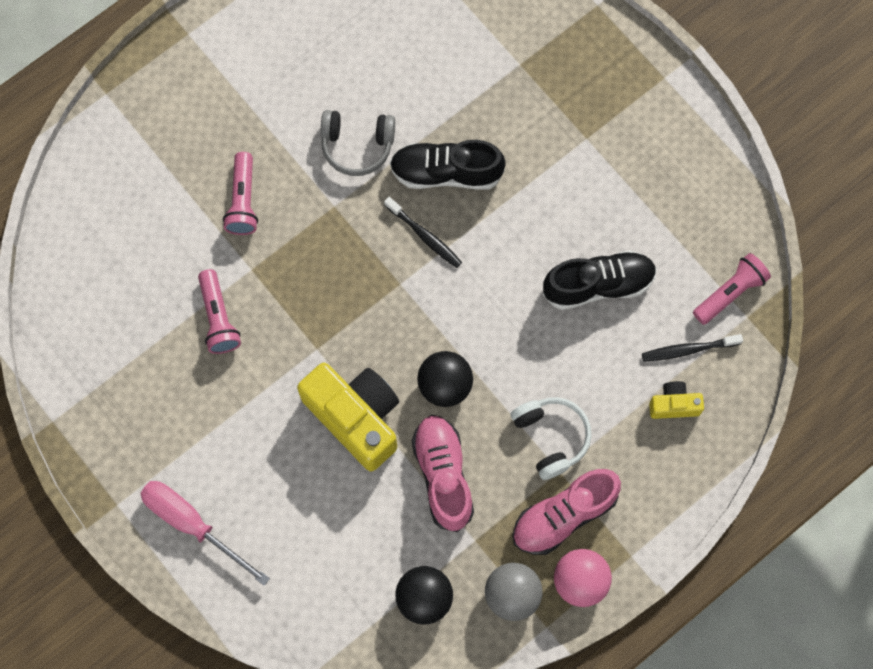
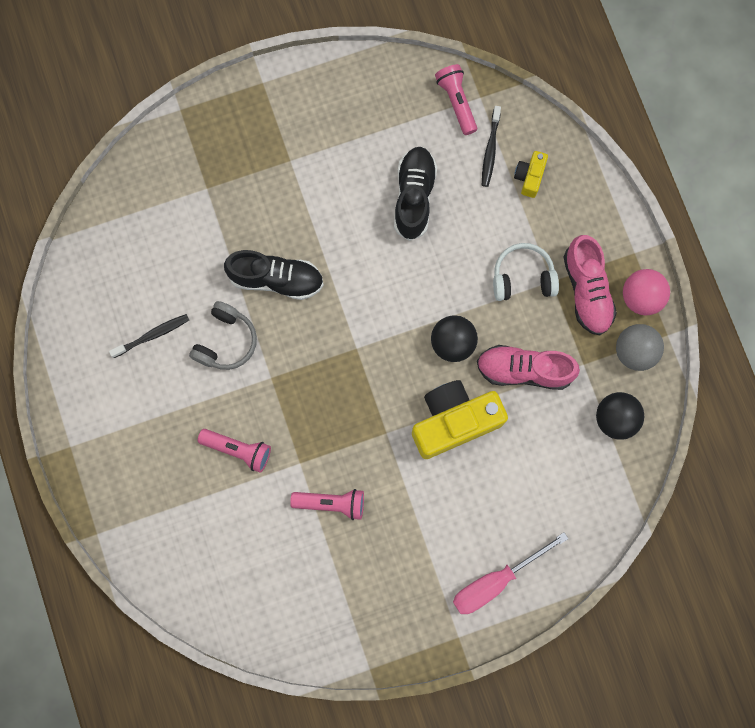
camera: 70 degrees left, 5 degrees up
black toothbrush [384,197,462,268] -> black toothbrush moved to [109,314,189,358]
black shoe [390,140,506,190] -> black shoe turned 105 degrees counterclockwise [224,250,324,300]

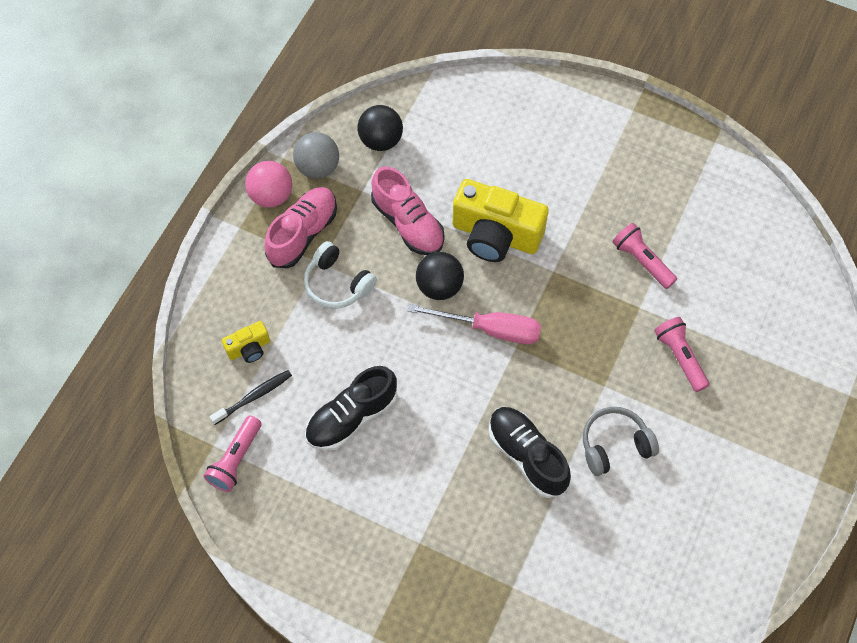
camera: 135 degrees left, 15 degrees down
black toothbrush [109,314,189,358] -> none
pink screwdriver [453,532,568,614] -> pink screwdriver moved to [408,304,541,344]

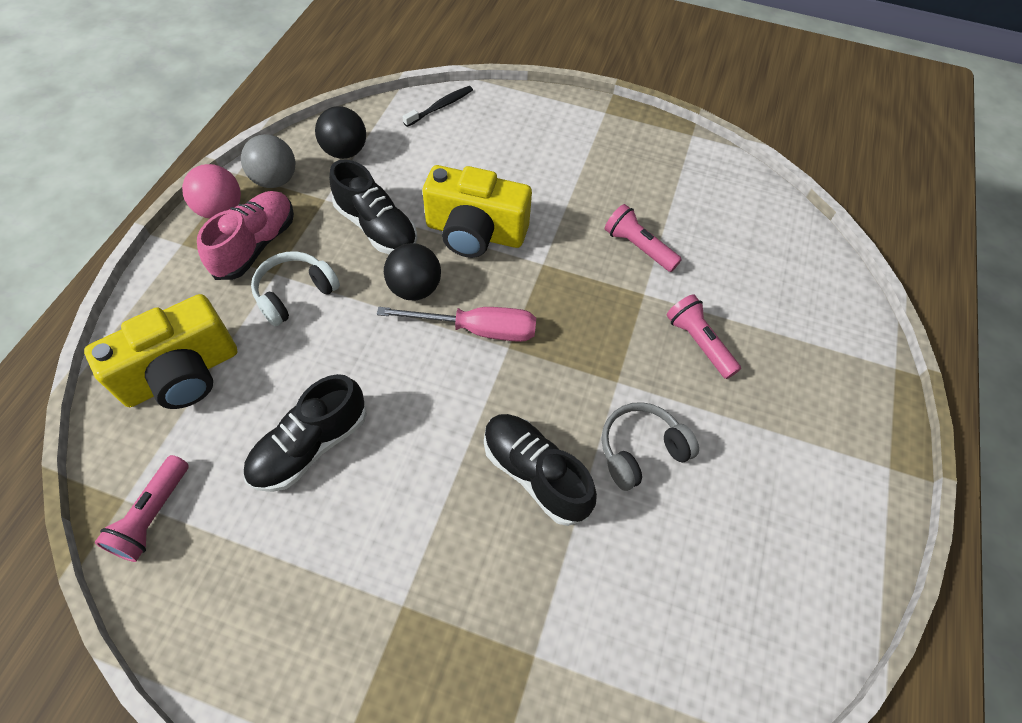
camera: 10 degrees left, 5 degrees down
black toothbrush [210,370,292,425] -> black toothbrush moved to [403,86,473,127]
yellow camera [222,321,270,363] -> yellow camera [84,294,237,409], size x2.11
white headphones [304,241,377,309] -> white headphones turned 105 degrees clockwise [251,251,340,326]
pink shoe [371,167,445,255] -> black shoe [329,160,417,254]

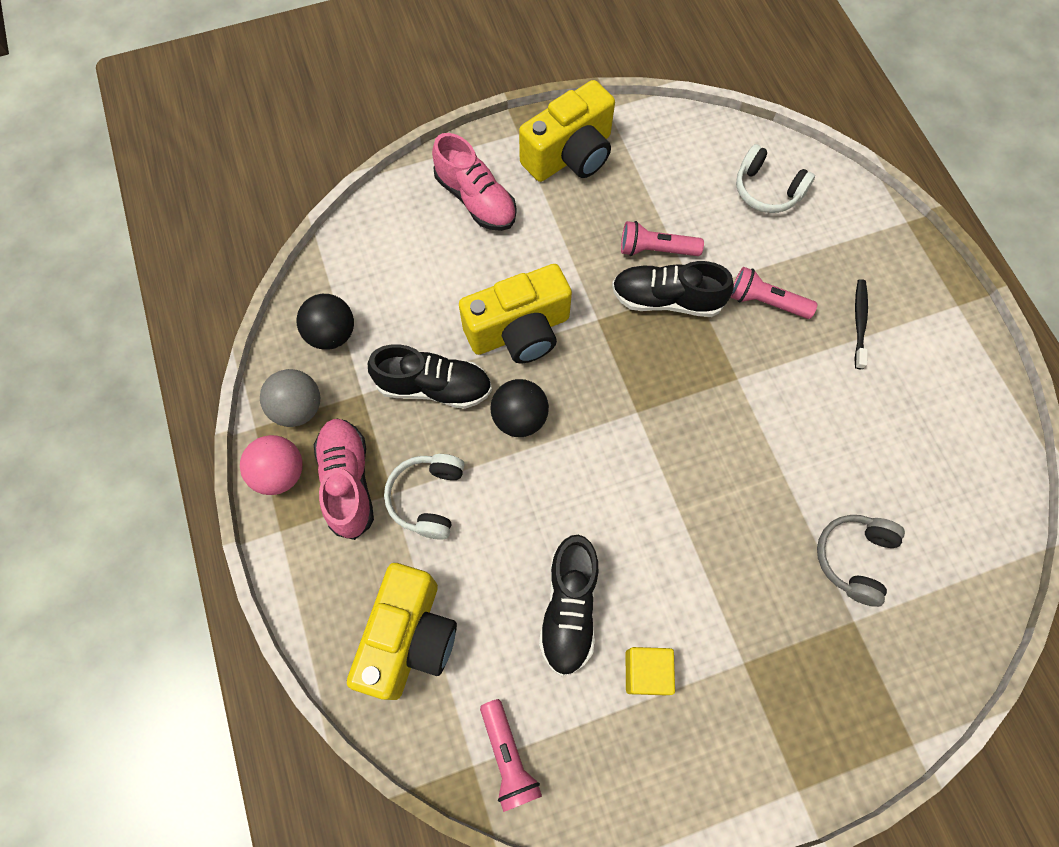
camera: 35 degrees left, 10 degrees up
pink screwdriver [377,307,536,342] -> none
black toothbrush [403,86,473,127] -> black toothbrush moved to [854,279,868,369]
black shoe [484,414,597,526] -> black shoe moved to [612,261,734,317]
grey headphones [601,402,699,491] -> grey headphones moved to [817,515,905,607]
none -> pink shoe [432,133,517,231]
none -> yellow camera [519,80,615,182]
none -> yellow cube [625,647,675,695]
none -> white headphones [736,144,815,213]

